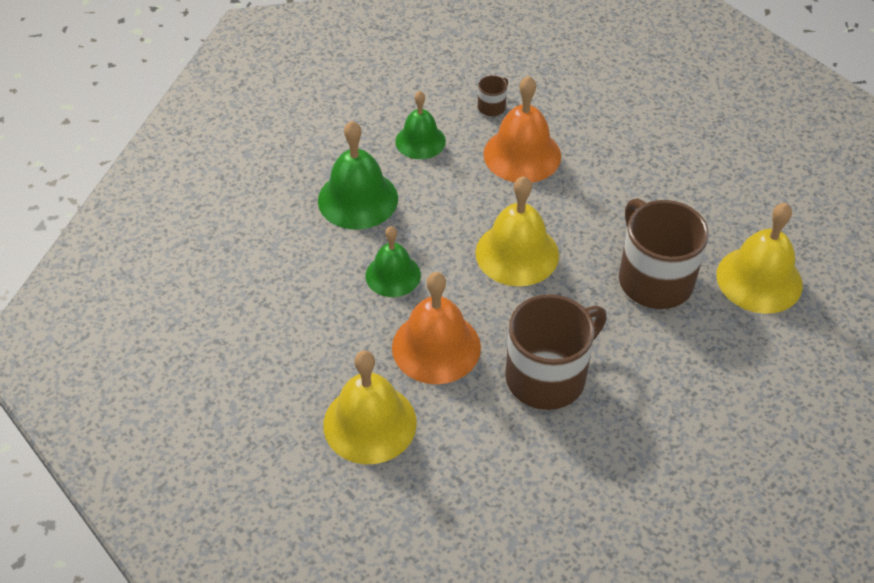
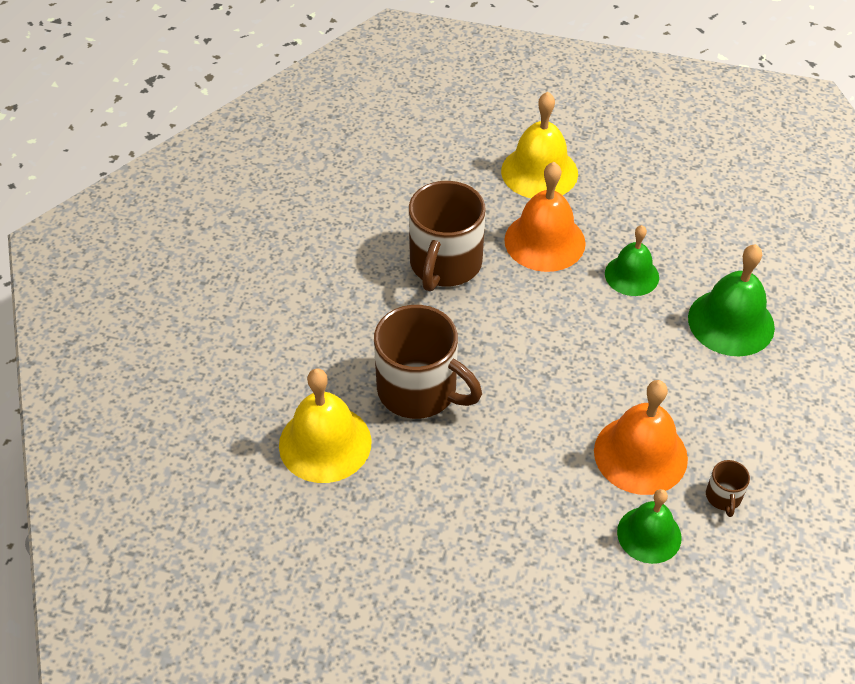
camera: 145 degrees right, 0 degrees up
green bell [395,91,446,159] -> green bell moved to [617,489,682,564]
yellow bell [475,176,559,286] -> none

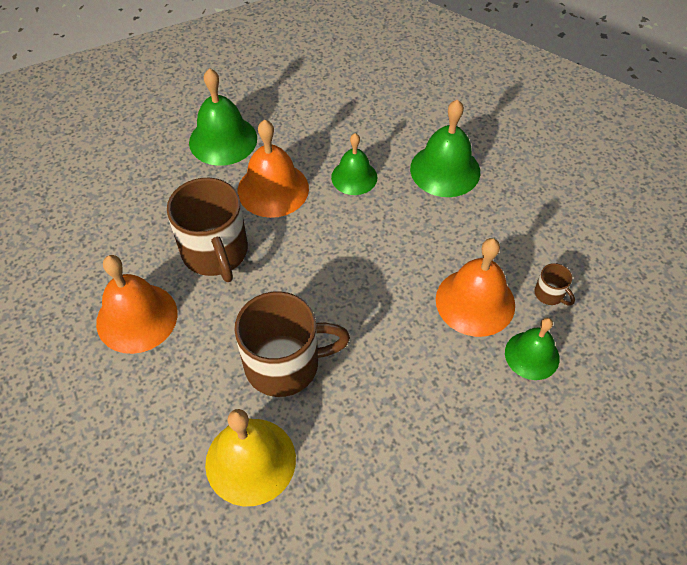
camera: 40 degrees left, 5 degrees up
yellow bell [501,92,578,198] -> green bell [189,68,257,166]
none -> orange bell [96,255,178,354]

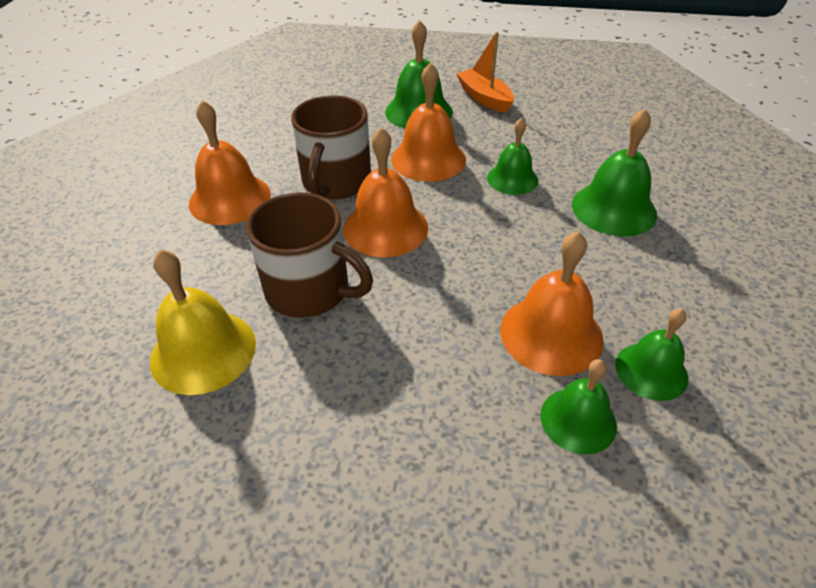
camera: 35 degrees right, 10 degrees down
brown mug [535,263,575,306] -> green bell [615,309,688,401]
none -> orange bell [343,127,428,257]
none -> orange boat [456,32,514,113]

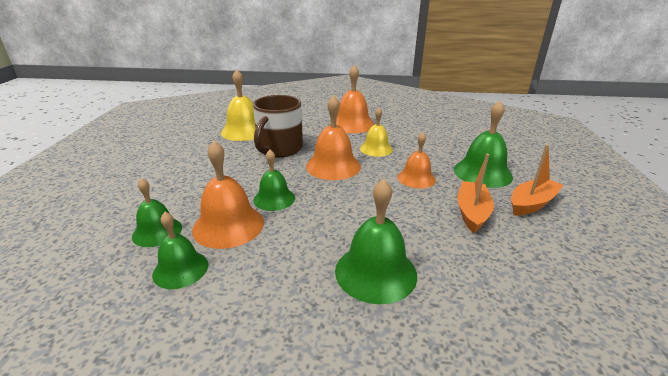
camera: 85 degrees right, 15 degrees down
brown mug [291,95,371,199] -> yellow bell [360,107,393,157]
orange bell [391,62,466,182] -> orange bell [397,132,436,189], size x0.65
green bell [487,118,539,195] -> green bell moved to [253,150,295,211]
none -> orange boat [457,154,494,233]

